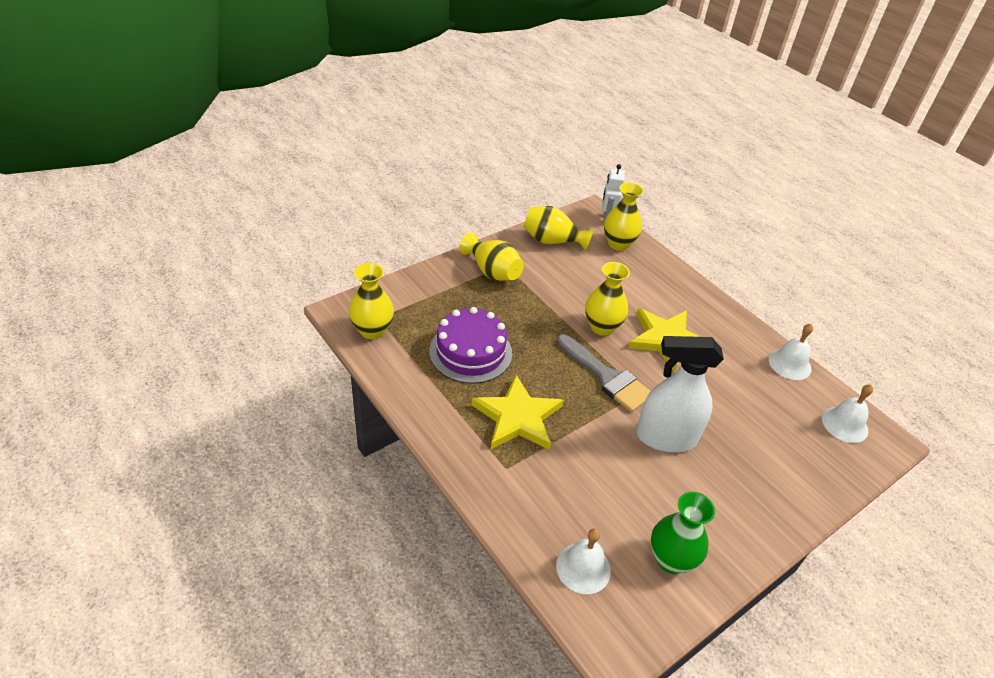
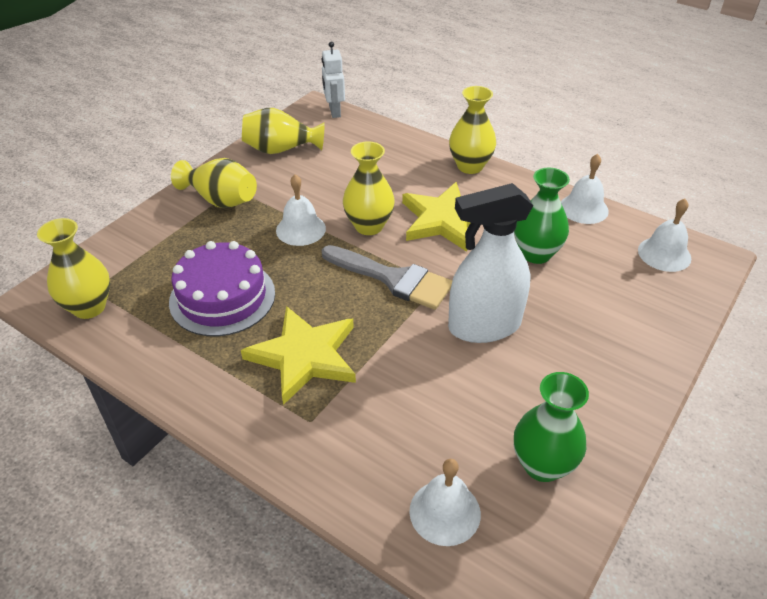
camera: 15 degrees left, 0 degrees up
yellow vase [604,182,644,251] -> yellow vase moved to [449,86,496,174]
none -> white bell [276,174,326,246]
none -> green vase [514,168,570,264]

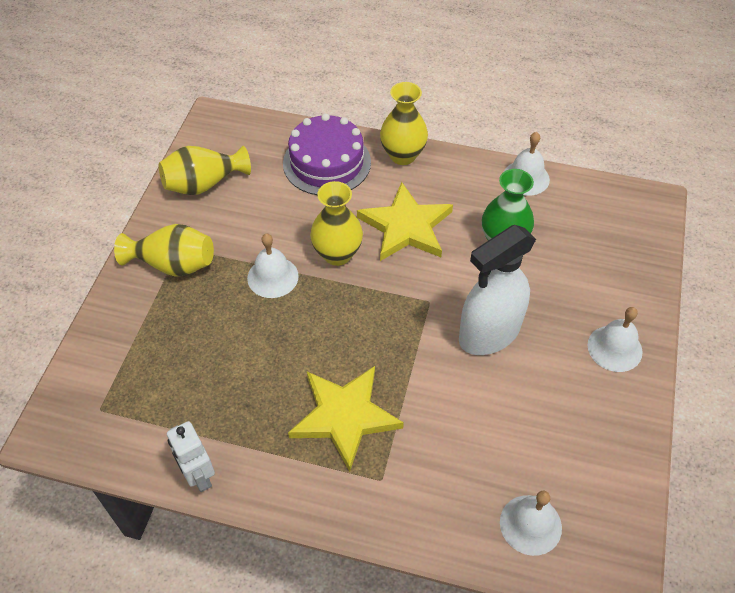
camera: 20 degrees left, 10 degrees up
yellow vase [37,218,110,319] -> none
purple cake [169,241,275,336] -> purple cake moved to [283,113,371,195]
white robot [322,42,345,118] -> white robot moved to [167,421,215,492]
grey brush [322,245,452,310] -> none
green vase [514,372,589,482] -> none
white bell [638,199,691,272] -> white bell moved to [588,307,642,372]

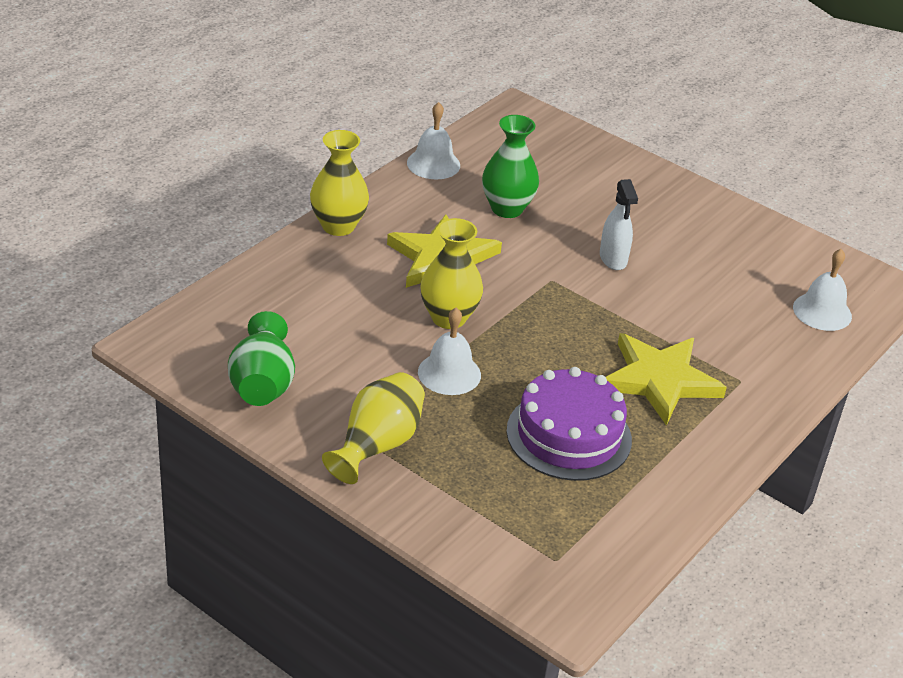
camera: 70 degrees left, 15 degrees down
yellow vase [159,146,251,195] -> green vase [228,311,295,406]
white robot [167,421,215,492] -> none
purple cake [283,113,371,195] -> purple cake moved to [506,367,632,481]
white spray bottle [459,225,536,355] -> white spray bottle [600,179,638,270], size x0.55
white bell [588,307,642,372] -> none

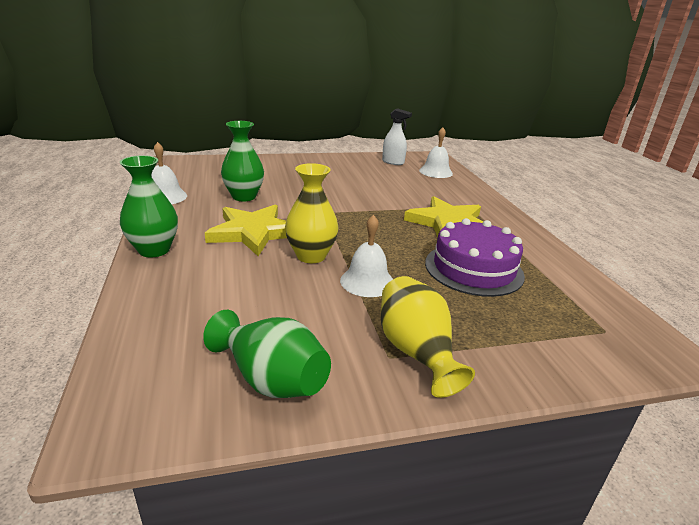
camera: 50 degrees left, 10 degrees down
yellow vase [310,130,369,236] -> green vase [120,155,178,257]
white spray bottle [600,179,638,270] -> white spray bottle moved to [382,108,412,165]

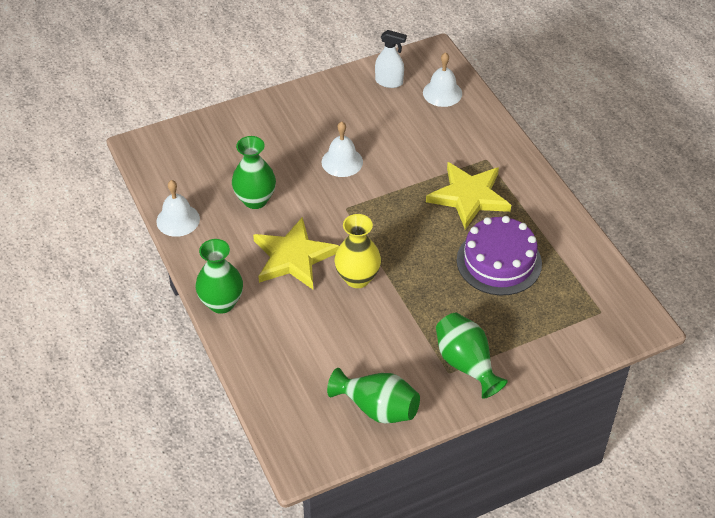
camera: 10 degrees left, 20 degrees up
white bell [340,215,393,297] -> white bell moved to [322,121,363,177]
yellow vase [381,276,475,398] -> green vase [436,313,508,399]

